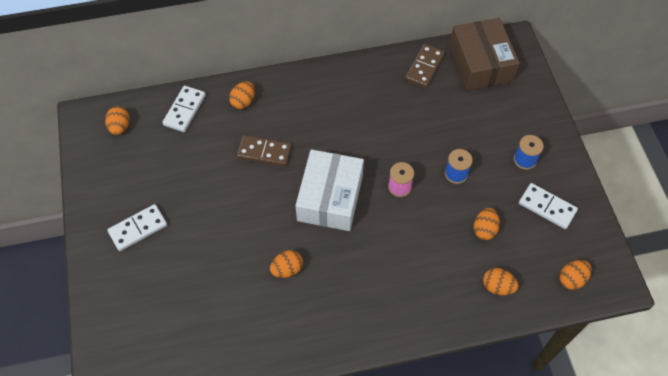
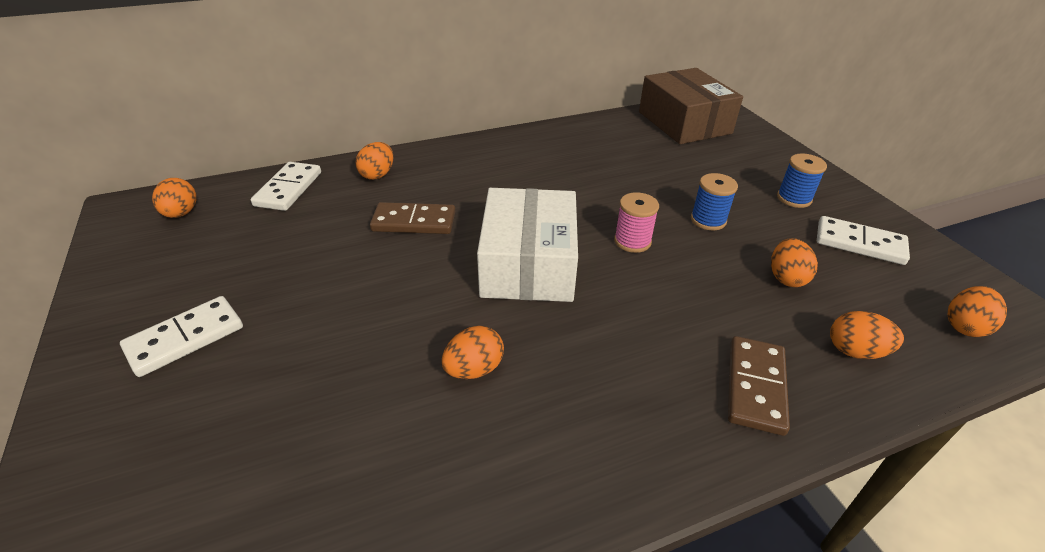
camera: 10 degrees left, 20 degrees down
brown domino [405,44,445,88] -> brown domino moved to [728,336,790,436]

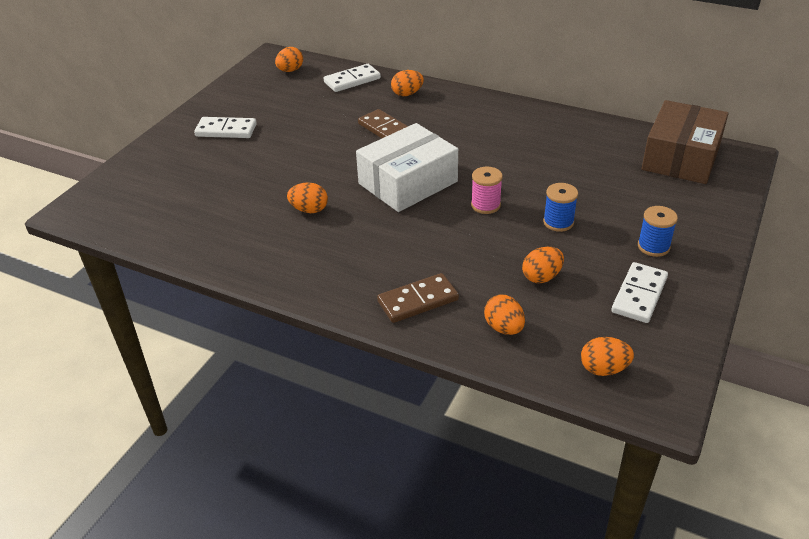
camera: 50 degrees right, 0 degrees up
white domino [817,216,910,265] -> white domino turned 45 degrees clockwise [612,262,668,323]

